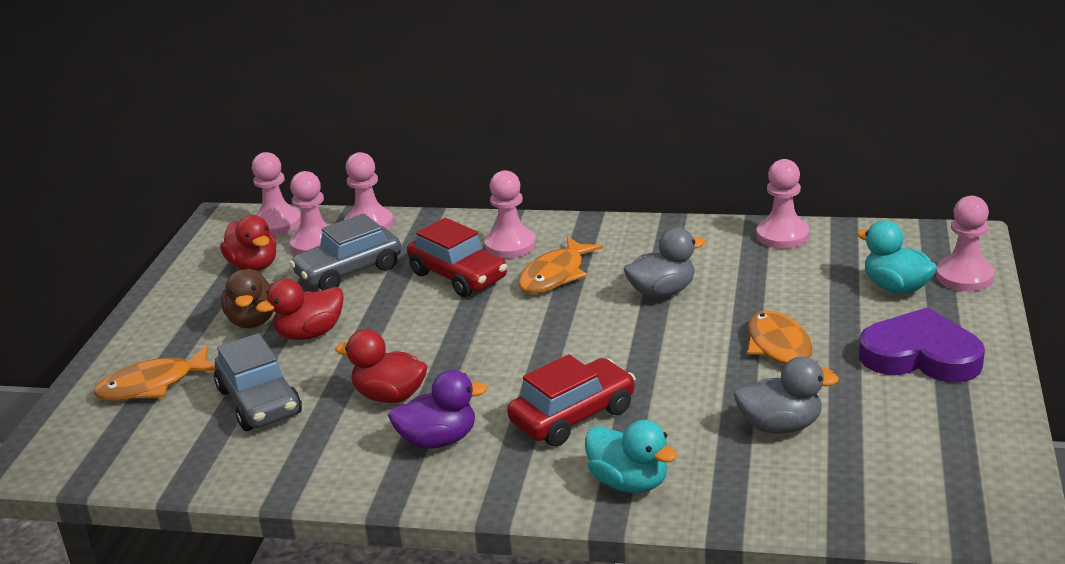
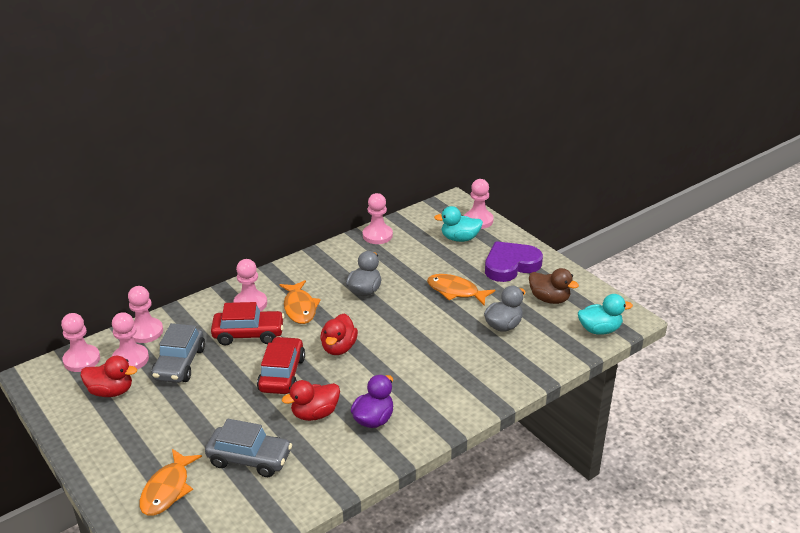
camera: 50 degrees left, 5 degrees up
brown duck [221,269,274,328] -> brown duck moved to [529,268,579,304]
red duck [256,279,344,340] -> red duck moved to [320,314,358,355]
red car [507,354,636,447] -> red car moved to [257,336,305,394]
turquoise duck [585,420,677,493] -> turquoise duck moved to [578,294,633,335]

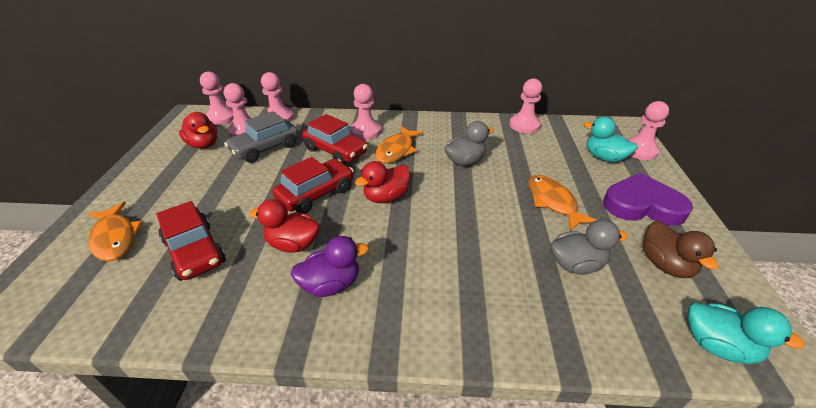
camera: 40 degrees right, 5 degrees up
orange fish [139,449,202,516] -> orange fish turned 90 degrees counterclockwise [88,202,143,261]
grey car [205,419,292,477] -> red car [156,201,226,281]

